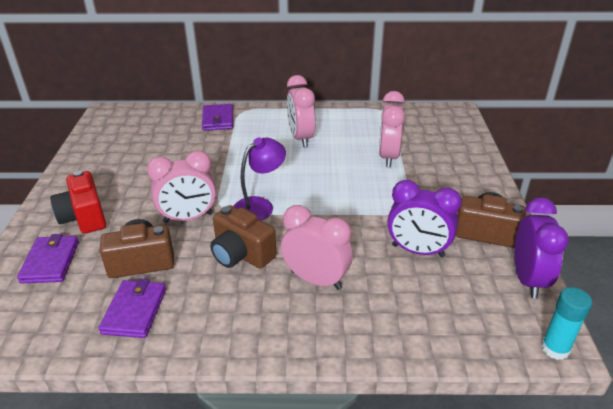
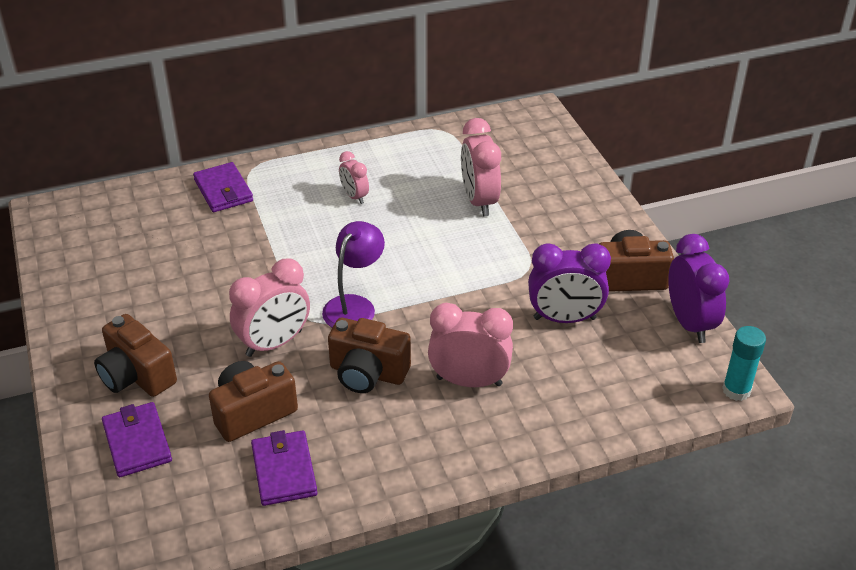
camera: 20 degrees left, 5 degrees up
red camera [50,170,106,234] -> brown camera [94,314,177,397]
pink clock [287,75,316,147] -> pink clock [339,151,369,204], size x0.57

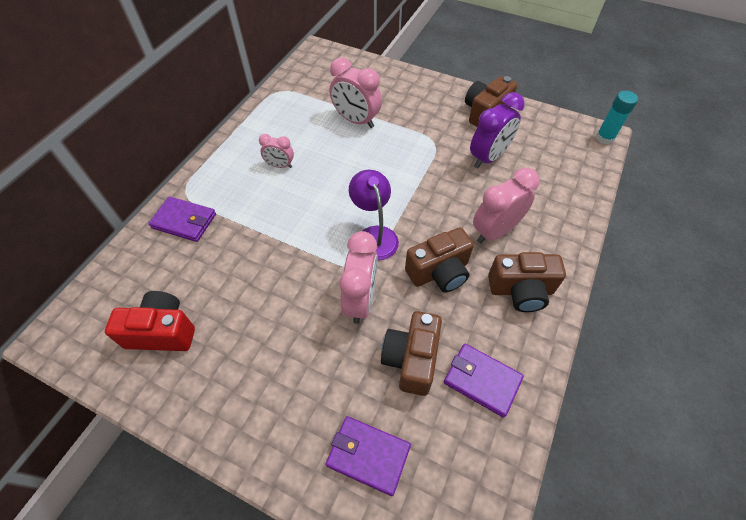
camera: 45 degrees left, 15 degrees up
brown camera [94,314,177,397] -> brown camera moved to [488,252,566,312]
purple clock [668,234,729,343] -> none
none -> red camera [105,291,195,351]

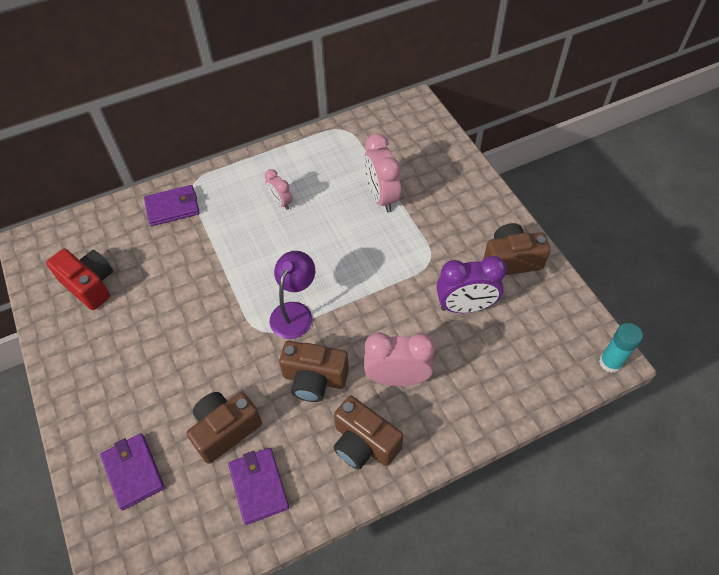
camera: 40 degrees right, 0 degrees up
purple wallet [148,196,216,242] -> purple wallet turned 75 degrees counterclockwise [144,185,200,226]
pink clock [339,231,378,324] -> none

